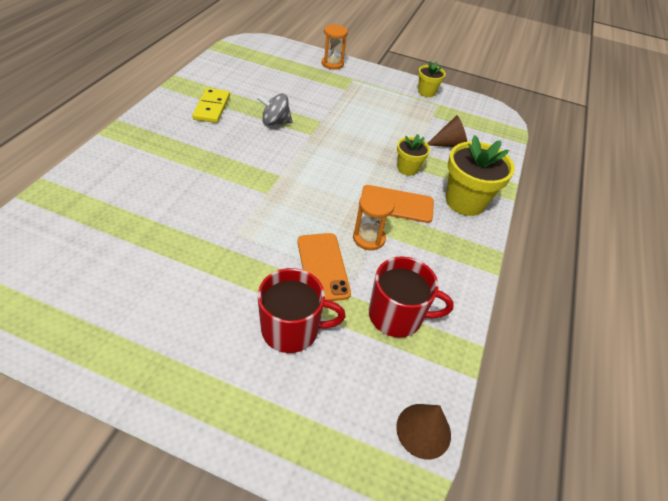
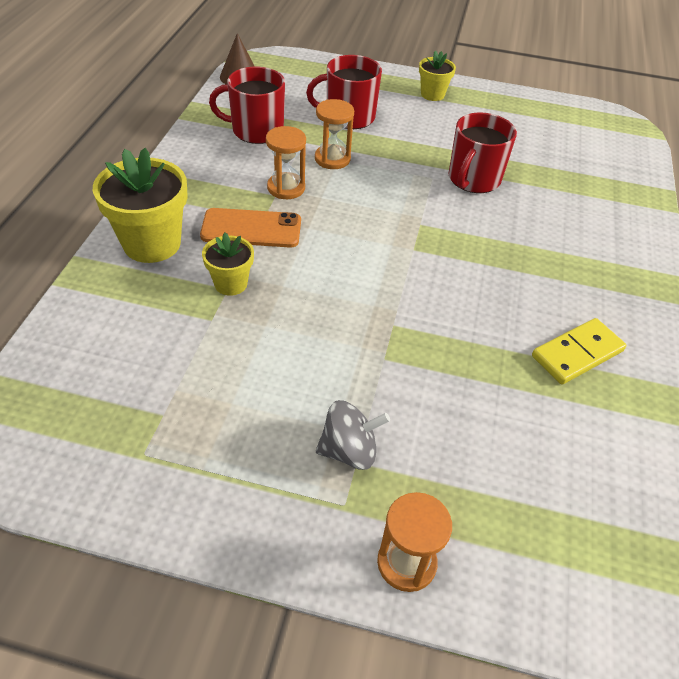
camera: 175 degrees right, 0 degrees up
yellow domino [192,88,230,123] -> yellow domino turned 60 degrees clockwise [532,318,626,385]
grey spinning top [257,93,293,126] -> grey spinning top moved to [316,400,390,470]
orange phone [298,233,351,301] -> orange hourglass [315,99,354,169]
yellow flower pot [418,61,446,97] -> yellow flower pot moved to [419,50,456,101]
brown cone [427,115,467,147] -> none
none -> red mug [448,112,517,193]

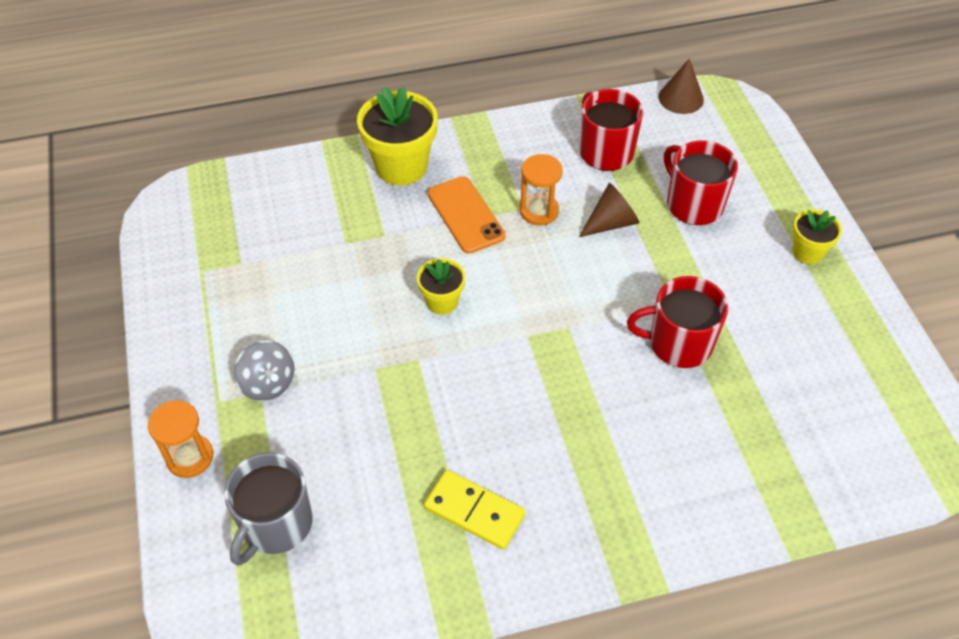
camera: 65 degrees right, 5 degrees up
yellow flower pot [202,233,254,296] -> yellow flower pot moved to [417,258,465,315]
orange hourglass [315,99,354,169] -> brown cone [579,183,640,237]
none -> grey mug [224,452,313,566]

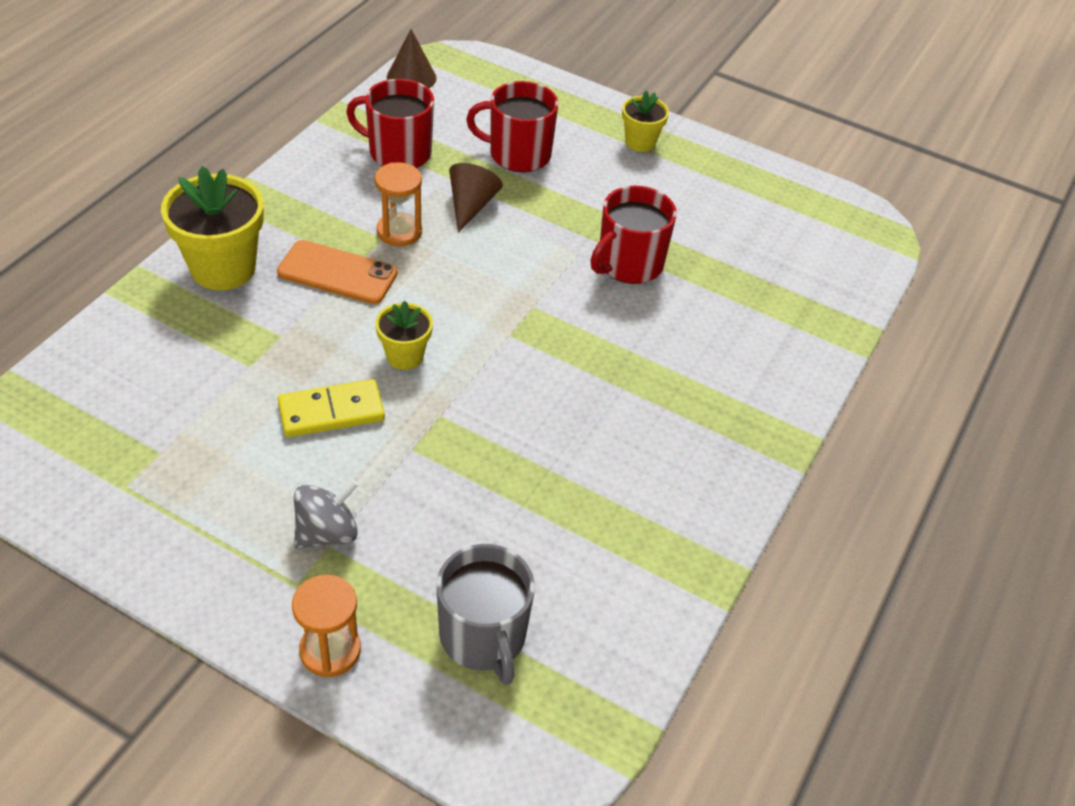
camera: 50 degrees left, 5 degrees down
grey spinning top [234,340,294,401] -> grey spinning top turned 45 degrees counterclockwise [294,479,358,549]
yellow domino [424,470,526,550] -> yellow domino moved to [278,379,385,437]

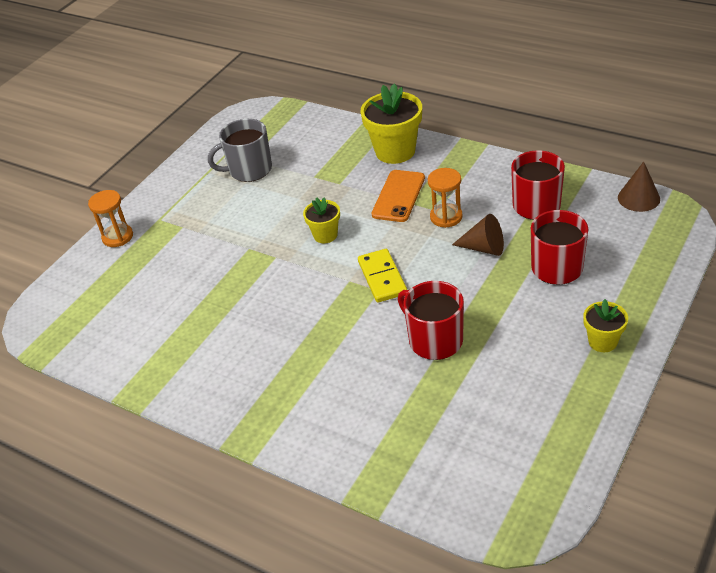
camera: 100 degrees right, 5 degrees down
yellow domino [278,379,385,437] -> yellow domino moved to [358,249,407,303]
grey spinning top [294,479,358,549] -> none
grey mug [437,544,535,685] -> grey mug moved to [208,119,272,182]

